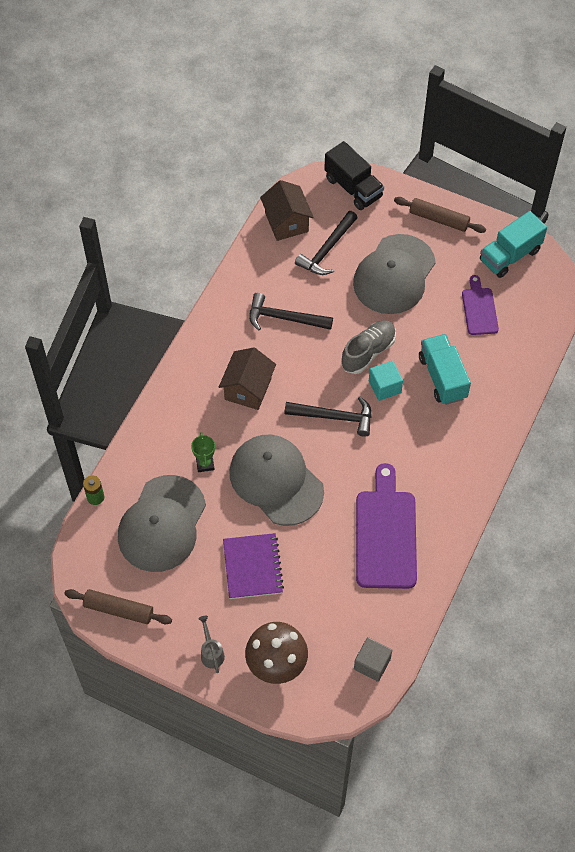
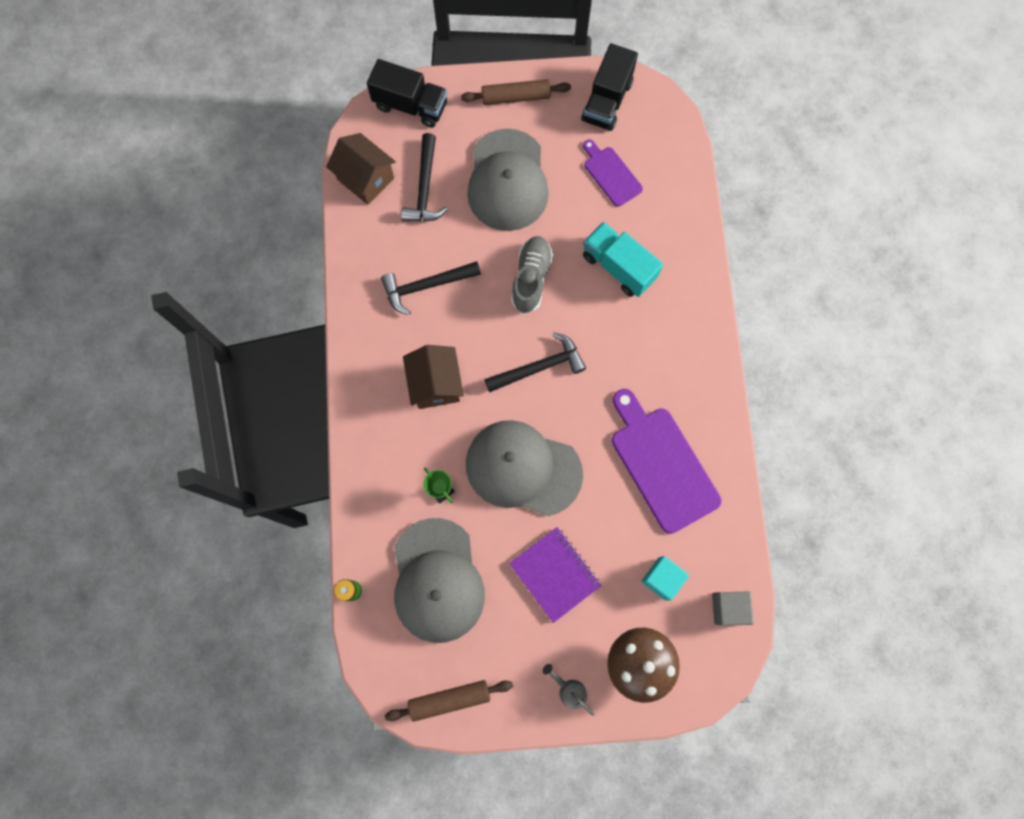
camera: 30 degrees left, 15 degrees up
turquoise cube [369,361,403,401] -> turquoise cube moved to [642,556,689,601]
turquoise truck [480,211,547,278] -> black truck [581,43,638,131]

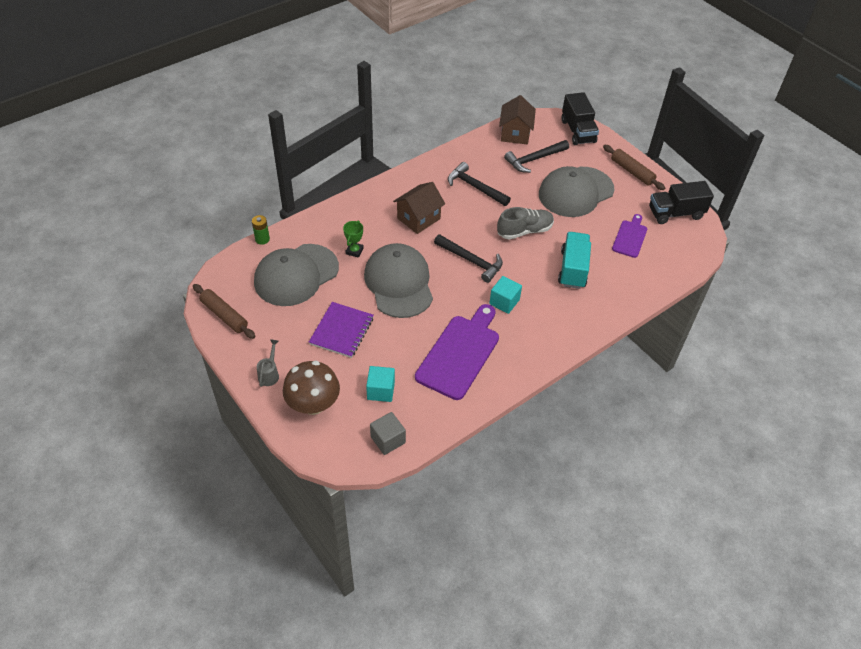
camera: 55 degrees right, 25 degrees down
none -> turquoise cube [489,276,522,314]

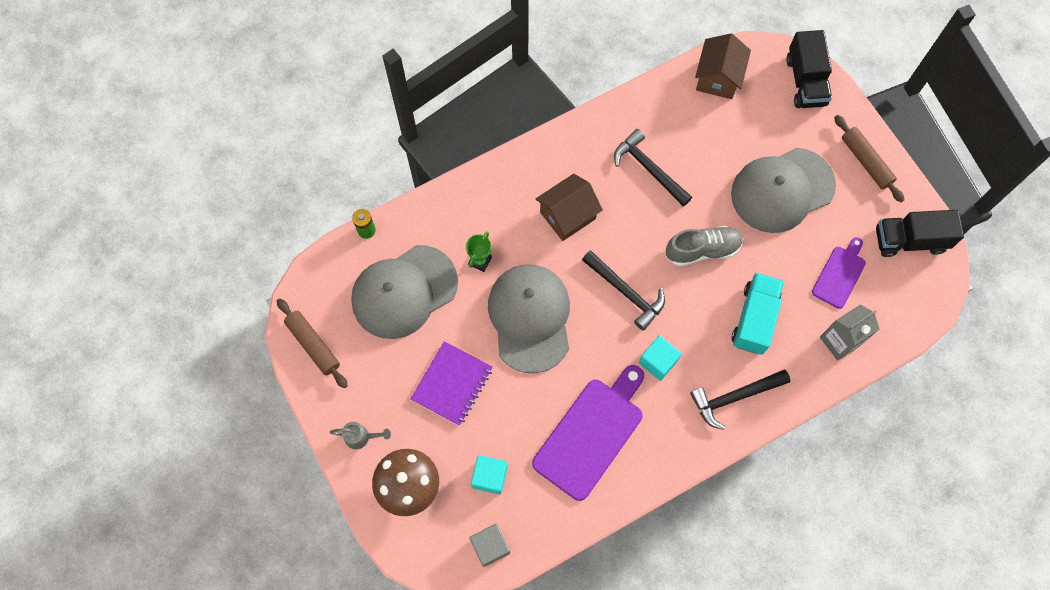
camera: 10 degrees right, 20 degrees up
grey watering can [257,340,279,387] -> grey watering can turned 75 degrees clockwise [330,422,391,449]
black hammer [504,140,569,173] -> black hammer moved to [690,370,790,430]
none -> grey carton [820,304,880,361]

